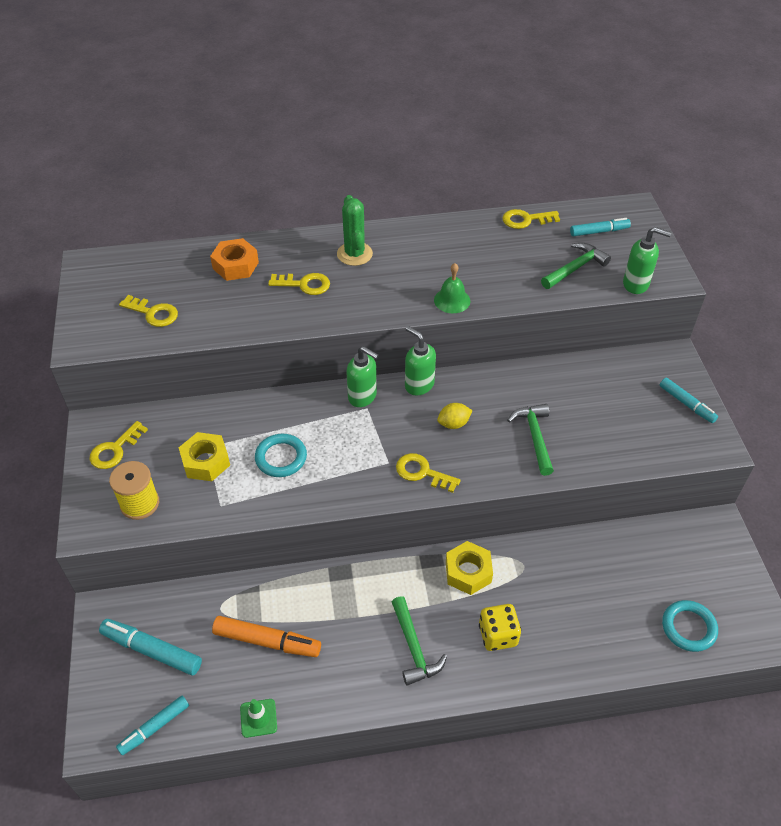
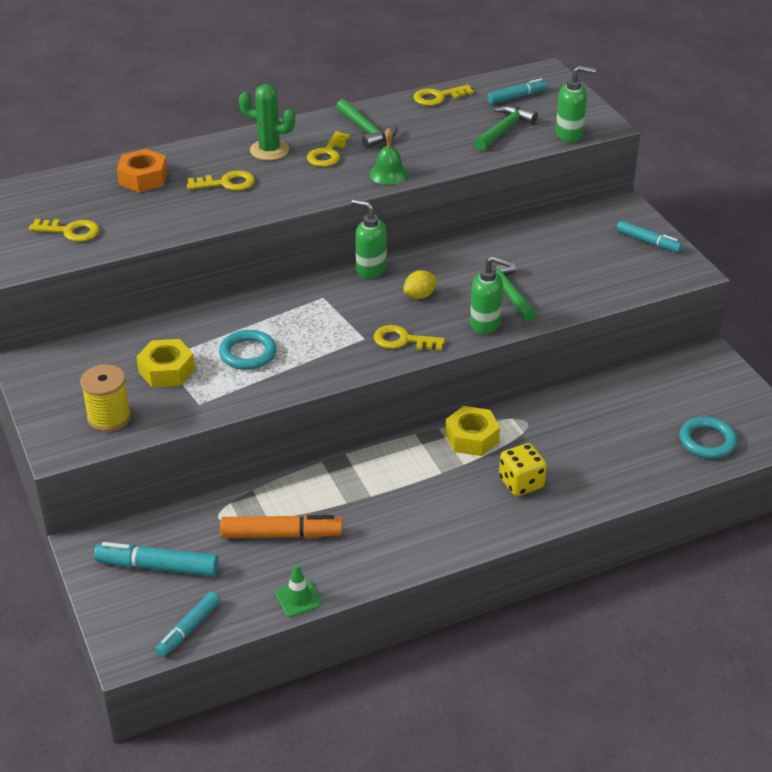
camera: 15 degrees left, 10 degrees down
yellow key [89,421,148,469] -> yellow key moved to [307,131,350,167]
green cactus [337,195,373,266] -> green cactus turned 45 degrees counterclockwise [239,84,295,160]
green soap dispenser [346,346,379,407] -> green soap dispenser moved to [470,256,511,334]
green hammer [392,596,447,686] -> green hammer moved to [336,99,398,148]

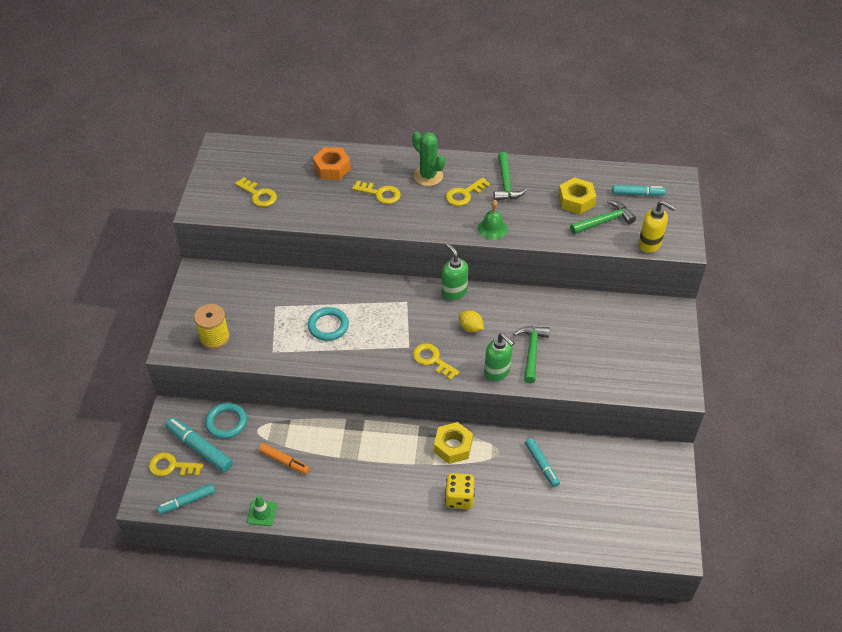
camera: 30 degrees right, 10 degrees up
yellow nut [136,339,195,388] -> yellow nut moved to [558,178,596,214]
orange marker [220,515,343,538] -> orange marker [259,443,310,474], size x0.67
yellow lemon [403,270,437,299] -> yellow lemon turned 45 degrees clockwise [459,310,484,333]
yellow key [414,85,474,106] -> yellow key moved to [149,452,203,476]
green soap dispenser [556,65,596,142] -> yellow soap dispenser [638,200,676,253]
turquoise marker [617,220,682,252] -> turquoise marker moved to [525,438,560,487]
turquoise ring [679,417,737,459] -> turquoise ring moved to [205,403,247,439]

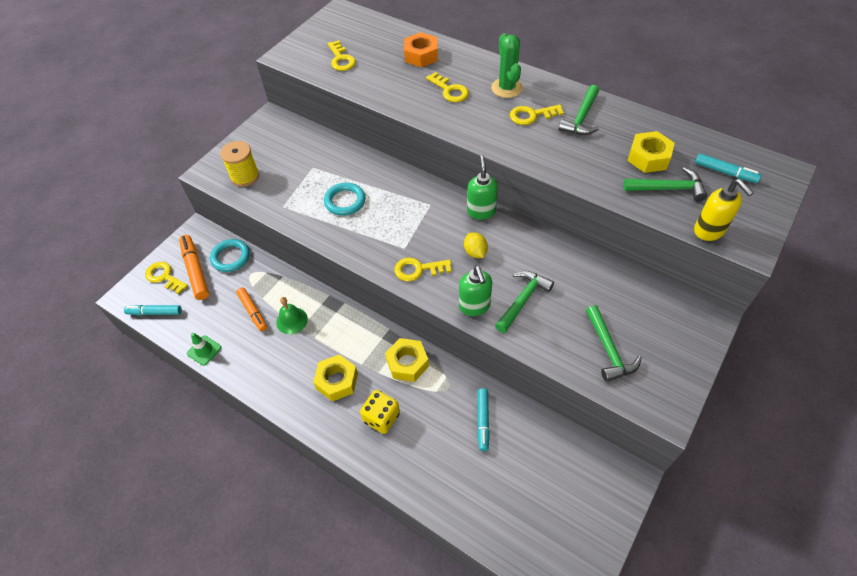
camera: 30 degrees right, 5 degrees up
turquoise marker [166,417,233,472] -> orange marker [179,235,209,300]
yellow key [413,343,460,380] -> yellow key turned 75 degrees counterclockwise [394,257,451,282]
green bell [478,200,508,240] -> green bell moved to [276,297,308,334]
none -> yellow nut [313,354,358,402]
none -> green hammer [586,305,642,382]

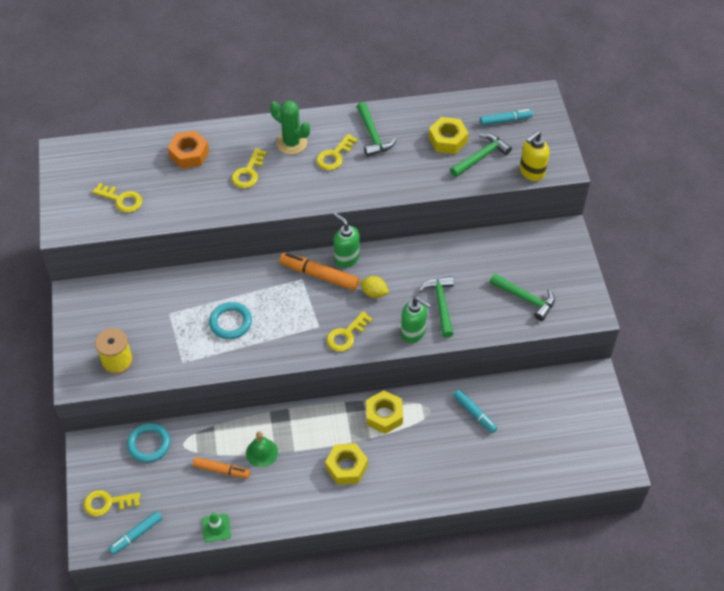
camera: 45 degrees left, 0 degrees up
orange marker [179,235,209,300] -> orange marker moved to [280,252,359,291]
yellow dice [360,390,400,434] -> none
yellow key [426,72,469,102] -> yellow key turned 105 degrees clockwise [232,148,267,188]
yellow soap dispenser [694,179,754,241] -> yellow soap dispenser turned 120 degrees clockwise [520,131,549,181]

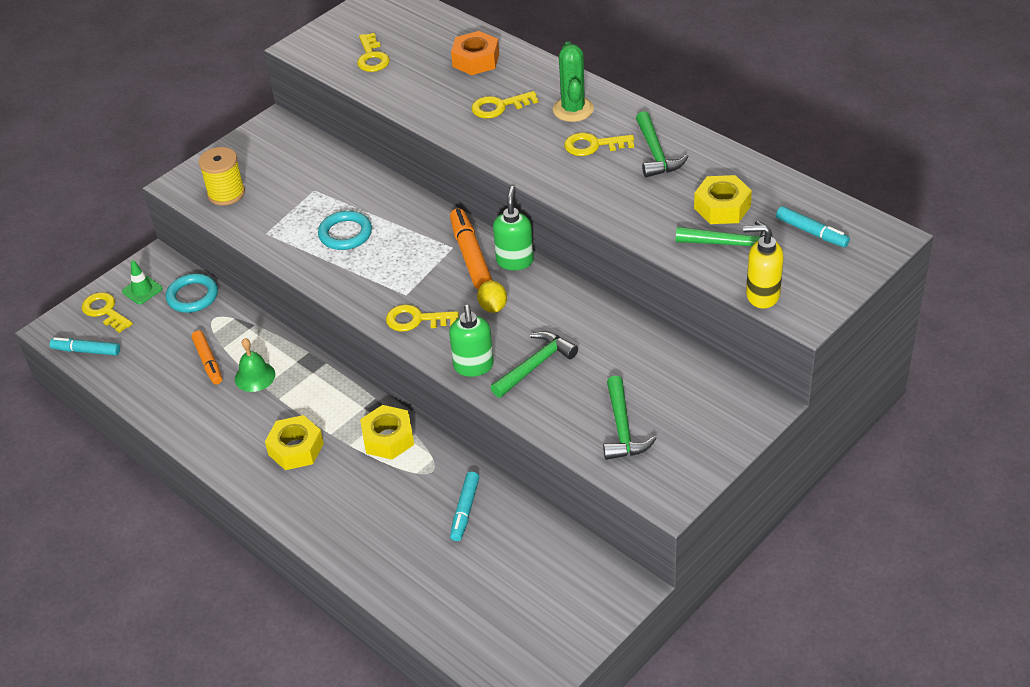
camera: 55 degrees right, 10 degrees down
green traffic cone [202,512,231,542] -> green traffic cone moved to [122,260,163,305]
green hammer [357,102,397,157] -> green hammer turned 45 degrees counterclockwise [636,111,689,177]

